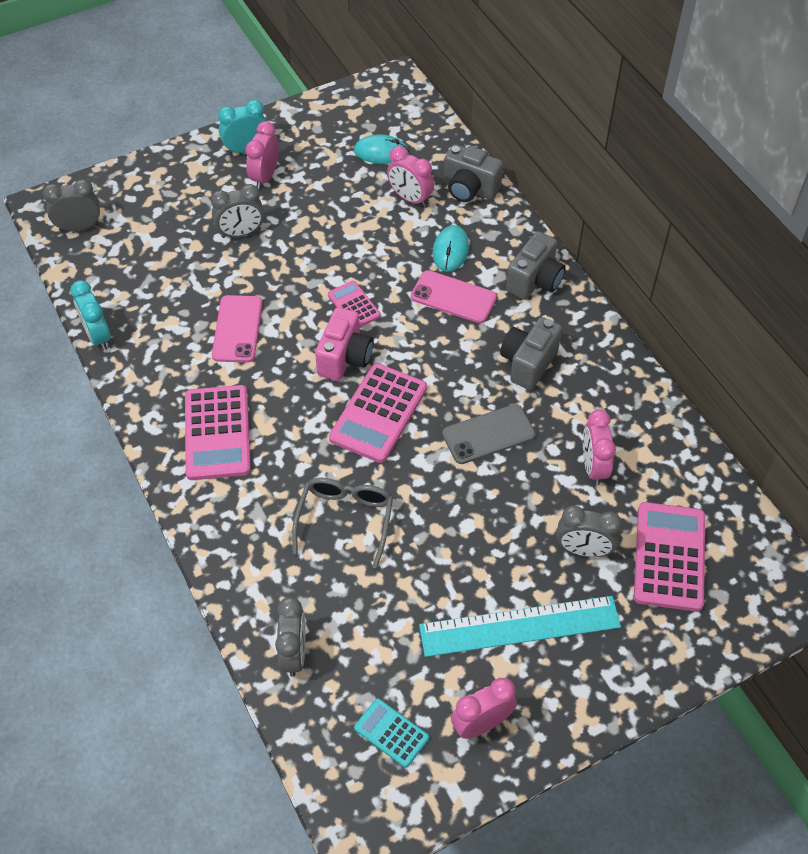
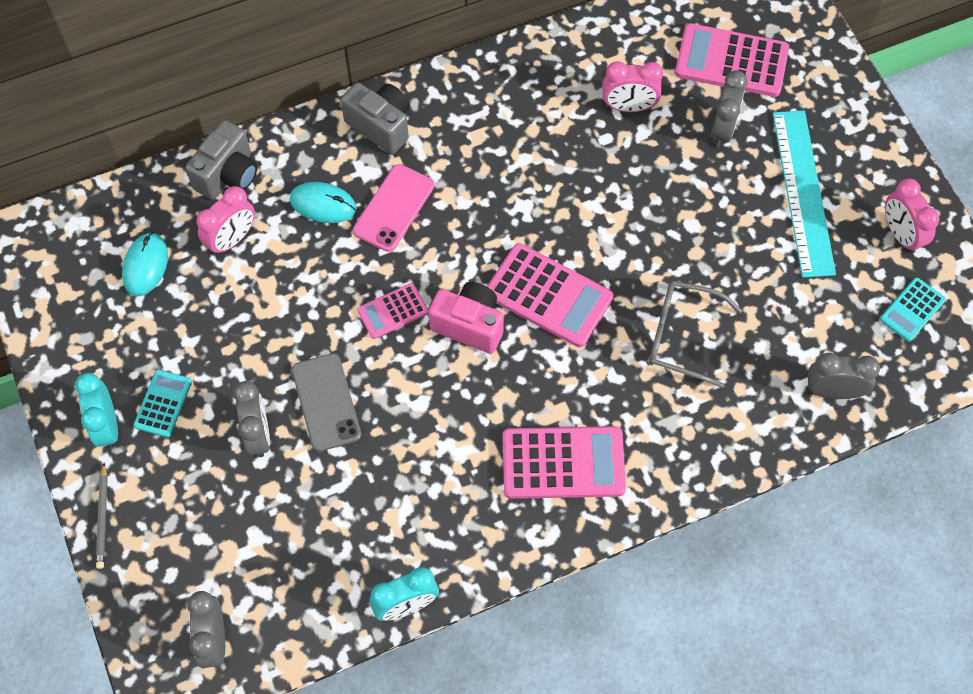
camera: 85 degrees left, 10 degrees up
pink phone [212,295,262,363] -> none
pink clock [245,121,279,189] -> turquoise calculator [134,370,192,438]
grey phone [442,404,536,464] -> grey phone moved to [292,353,361,452]
grey camera [500,317,562,390] -> none
none -> grey pencil [96,463,108,569]

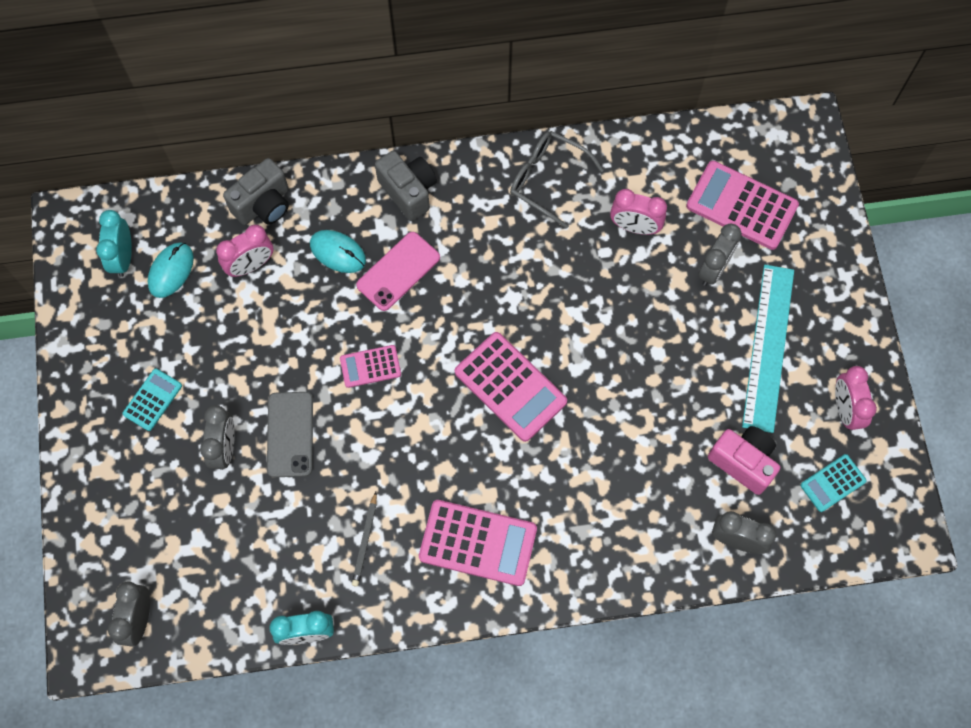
camera: 15 degrees right, 5 degrees up
turquoise clock [75,373,118,449] -> turquoise clock moved to [96,210,132,277]
grey pencil [96,463,108,569] -> grey pencil moved to [352,492,377,587]
pink camera [429,282,504,354] -> pink camera moved to [708,426,780,495]
grey glasses [649,281,742,388] -> grey glasses moved to [510,131,604,228]

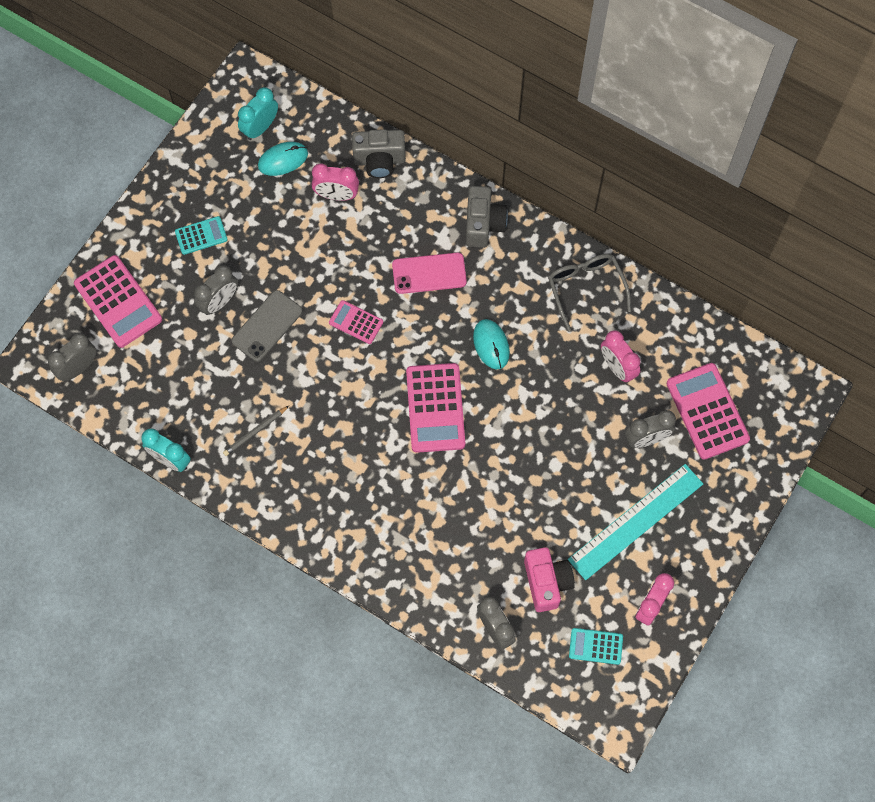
camera: 40 degrees right, 0 degrees up
turquoise mouse [310,230,366,273] -> turquoise mouse moved to [473,319,510,369]
pink calculator [419,500,537,586] -> pink calculator moved to [74,255,162,348]

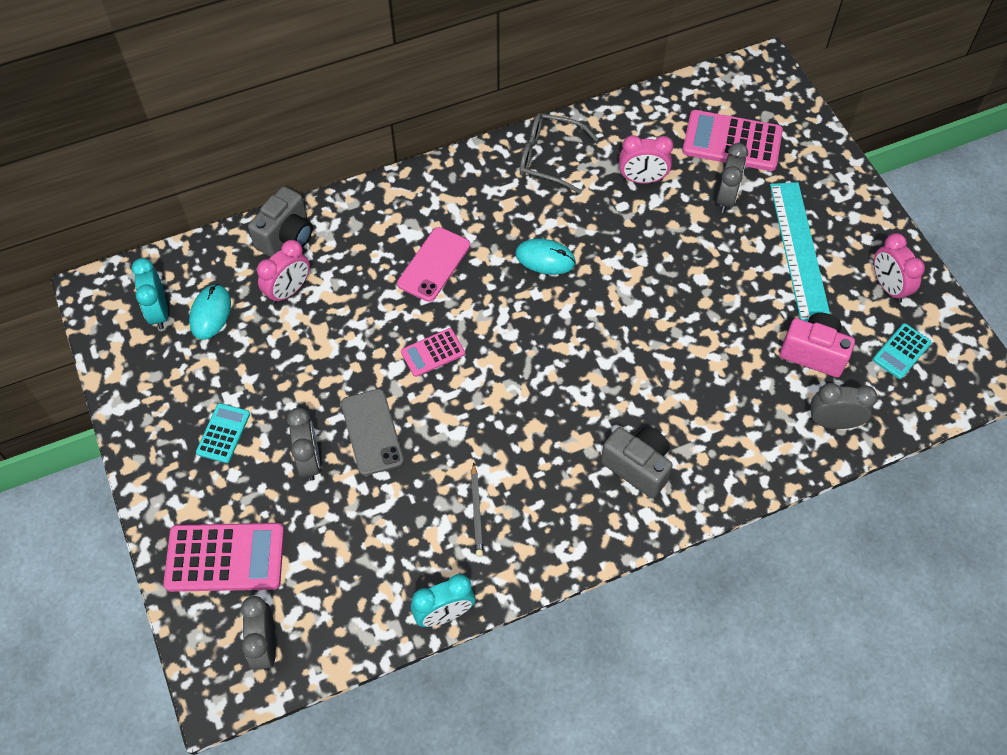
camera: 55 degrees left, 10 degrees down
pink calculator [406,363,465,453] -> none
grey camera [466,186,508,248] -> grey camera moved to [601,427,673,498]

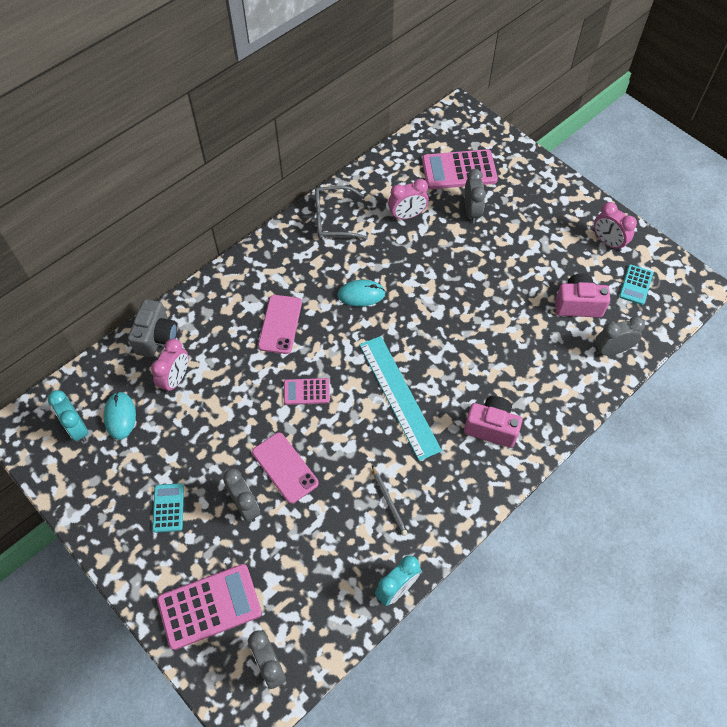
camera: 20 degrees left, 0 degrees up
grey phone [341,389,404,476] -> pink phone [252,433,319,504]
pink calculator [401,328,465,377] -> pink calculator turned 45 degrees clockwise [284,378,330,405]
grey camera [601,427,673,498] -> pink camera [464,396,522,448]
turquoise ruler [770,182,830,322] -> turquoise ruler moved to [359,336,442,461]

